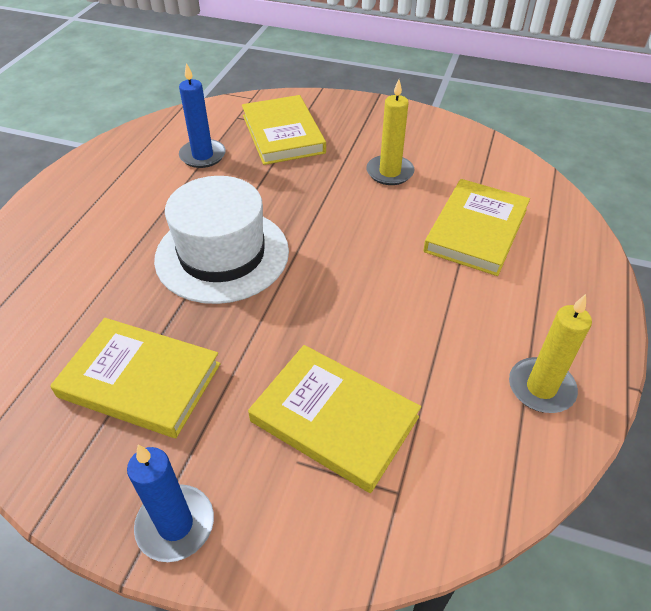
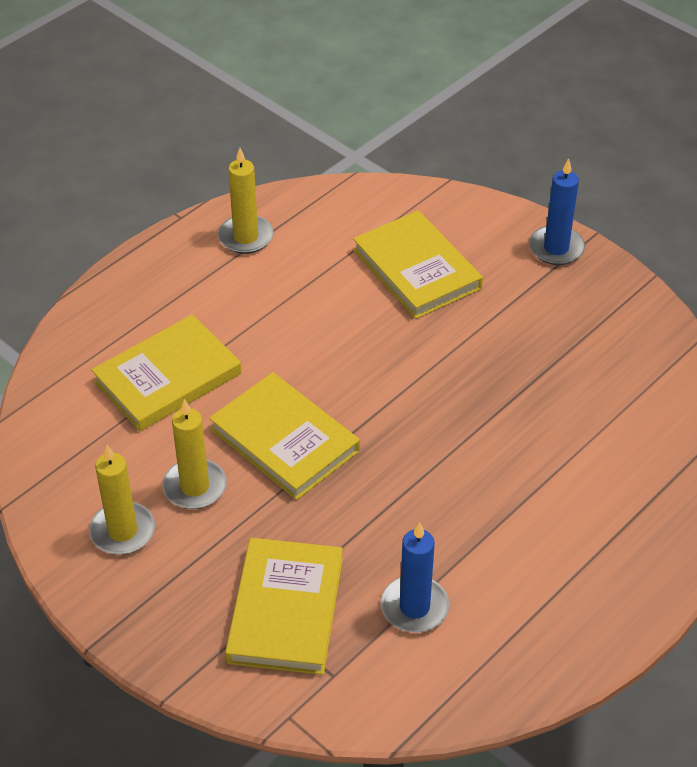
camera: 155 degrees left, 0 degrees up
yellow book [50,318,221,438] -> yellow book moved to [209,372,360,500]
white hat [154,176,289,304] -> none
none -> yellow candle [89,445,155,555]

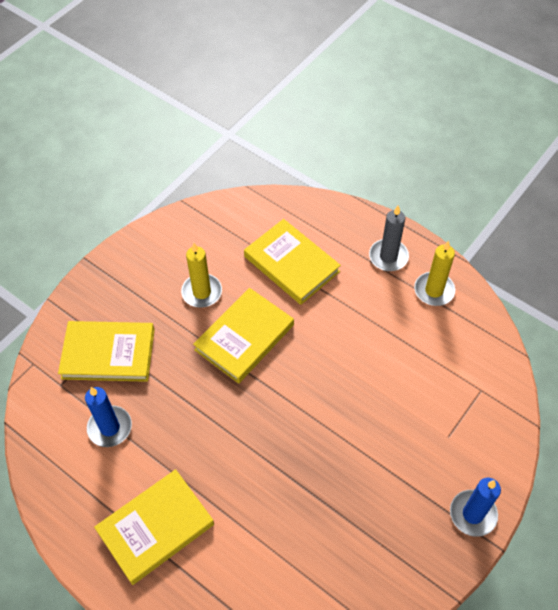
camera: 85 degrees right, 10 degrees up
yellow candle [89,445,155,555] -> none
yellow book [353,210,483,319] -> yellow book moved to [94,469,214,585]
none -> grey candle [369,206,409,271]

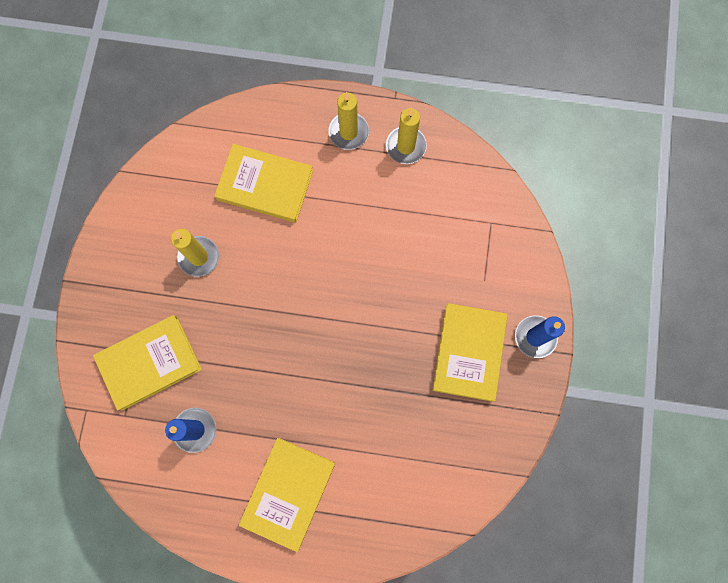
camera: 30 degrees left, 20 degrees up
yellow book [193,288,294,384] -> yellow book moved to [433,303,508,402]
grey candle [369,206,409,271] -> yellow candle [328,92,369,150]

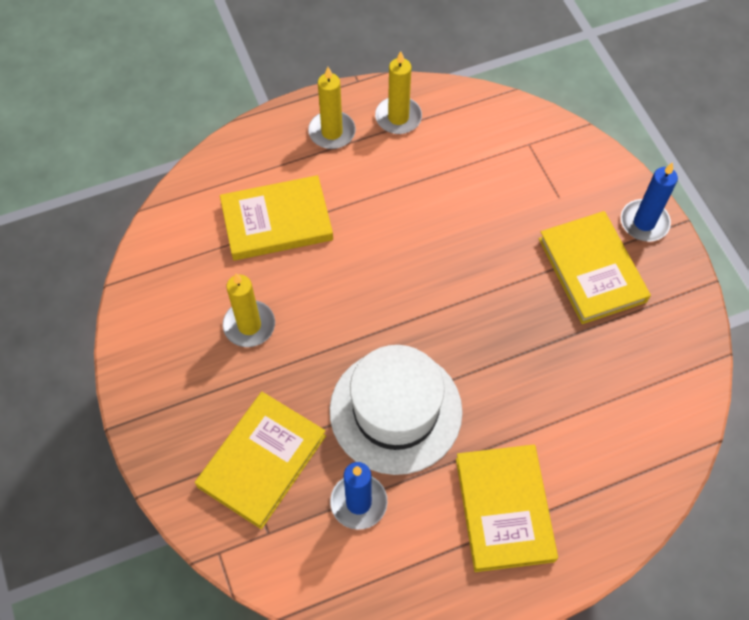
camera: 30 degrees left, 15 degrees down
none -> white hat [330,345,463,475]

